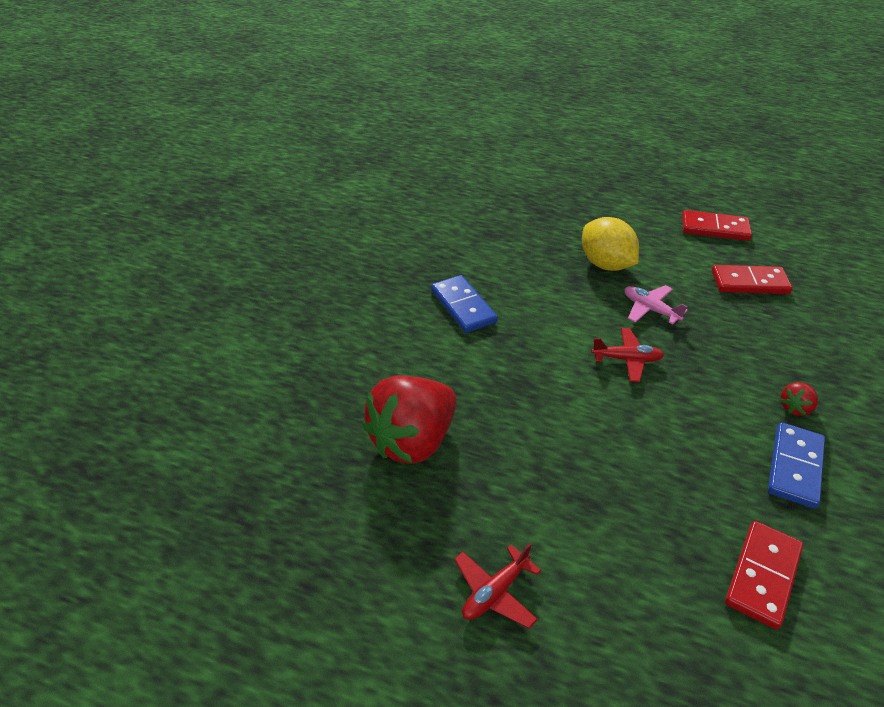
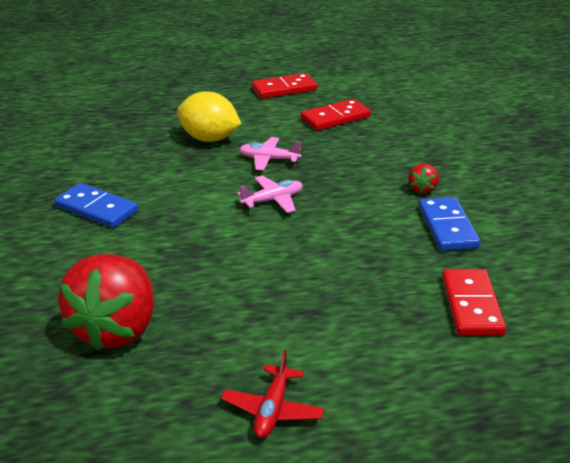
camera: 30 degrees left, 10 degrees down
red plane [591,328,664,382] -> pink plane [237,176,303,213]

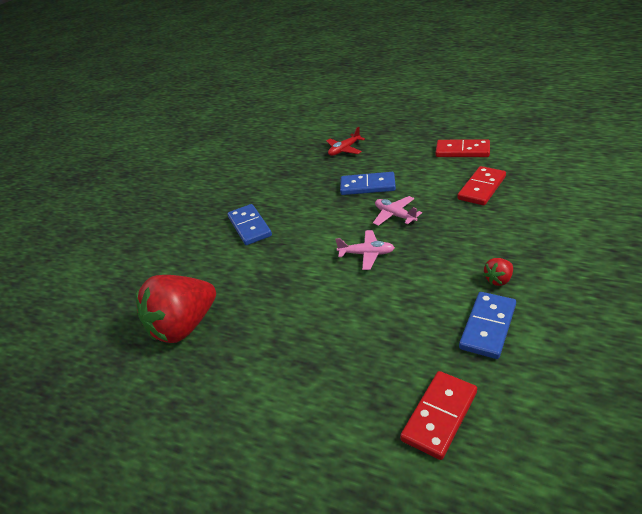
camera: 40 degrees right, 5 degrees up
yellow lemon [177,91,241,142] -> blue domino [340,172,396,195]
red plane [221,350,324,438] -> red plane moved to [326,127,365,156]
red domino [301,99,371,131] -> red domino turned 60 degrees counterclockwise [457,166,506,205]

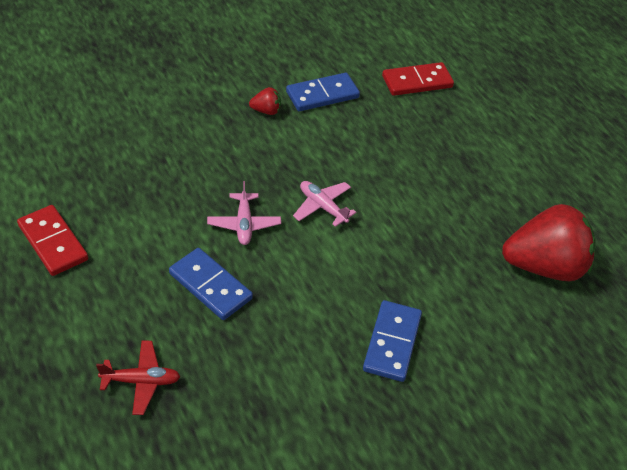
camera: 150 degrees left, 10 degrees up
red domino [457,166,506,205] -> none

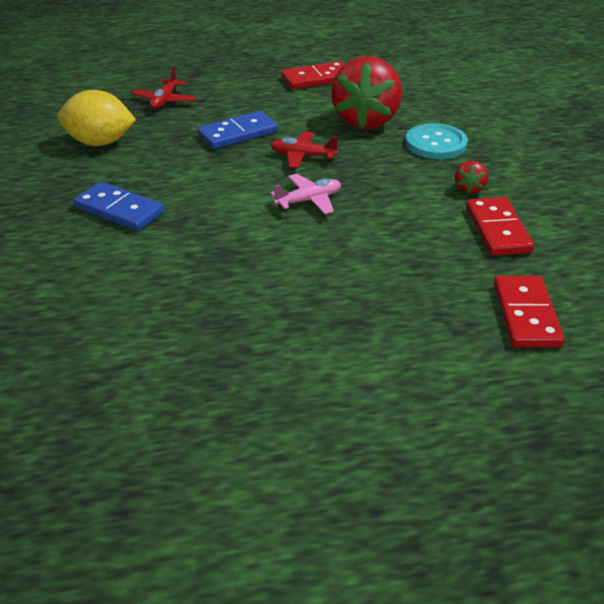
camera: 110 degrees right, 10 degrees down
pink plane [207,181,281,245] -> red plane [271,131,339,168]
blue domino [286,73,360,111] -> red domino [466,197,534,256]
red strawberry [502,204,596,281] -> red strawberry moved to [331,56,402,129]
none -> yellow lemon [57,90,136,146]
none -> turquoise button [406,123,468,159]

